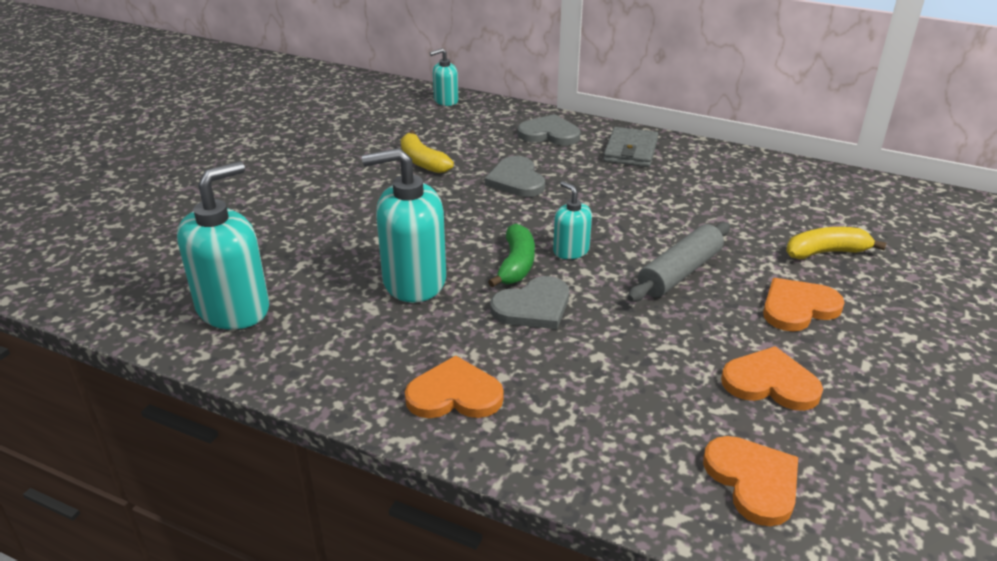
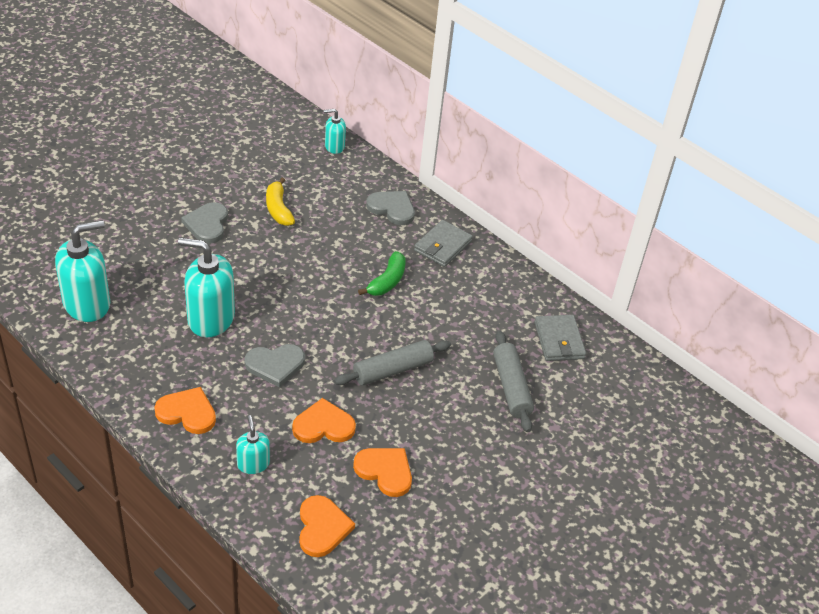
camera: 15 degrees right, 10 degrees up
grey heart [485,156,545,197] -> grey heart moved to [181,202,228,243]
green banana [488,224,535,288] -> green banana moved to [358,251,406,296]
turquoise soap dispenser [553,181,592,259] -> turquoise soap dispenser moved to [236,415,270,474]
orange heart [763,278,845,331] -> orange heart moved to [292,398,356,443]
yellow banana [786,227,886,259] -> grey rolling pin [493,331,534,432]
none -> grey wallet [534,315,586,361]

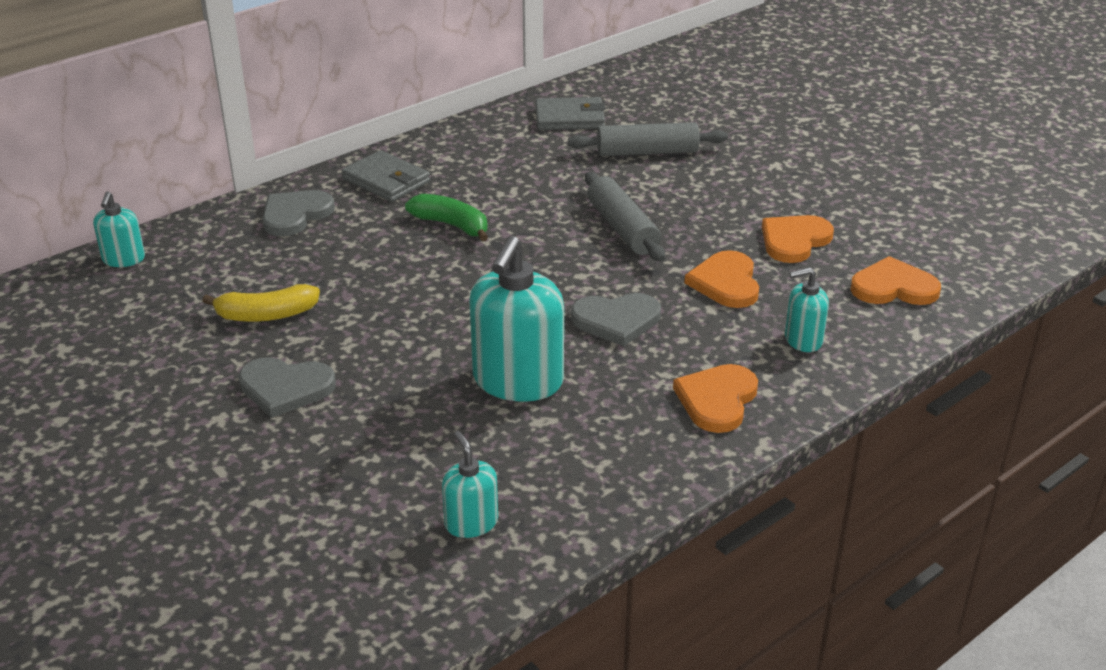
camera: 80 degrees left, 10 degrees down
turquoise soap dispenser [55,220,110,322] -> turquoise soap dispenser [442,431,498,538], size x0.52
grey heart [245,344,305,387] -> grey heart turned 90 degrees clockwise [571,293,661,346]

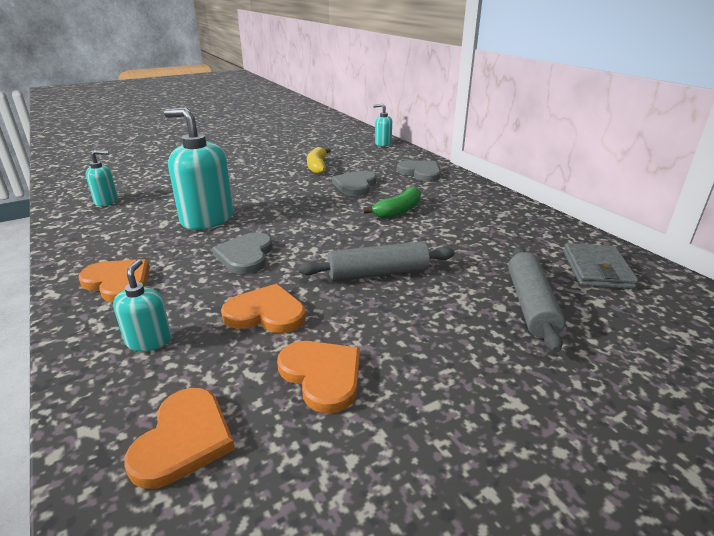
camera: 100 degrees right, 5 degrees down
grey heart [238,357,336,418] -> grey heart moved to [332,171,376,196]
grey wallet [342,150,430,202] -> none

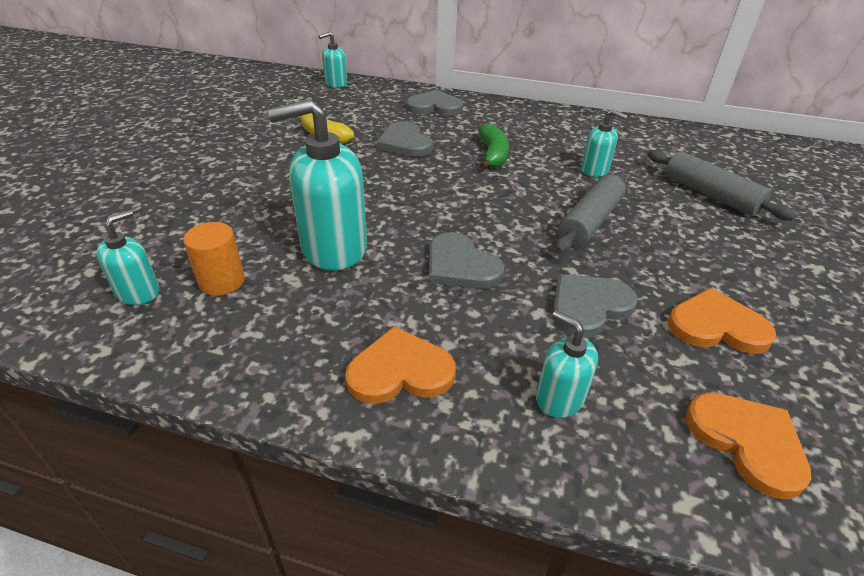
camera: 45 degrees left, 10 degrees up
orange heart [221,284,306,333] -> grey heart [553,274,638,338]
grey wallet [563,243,638,289] -> none
none -> orange cylinder [183,222,245,296]
none -> turquoise soap dispenser [581,109,628,177]

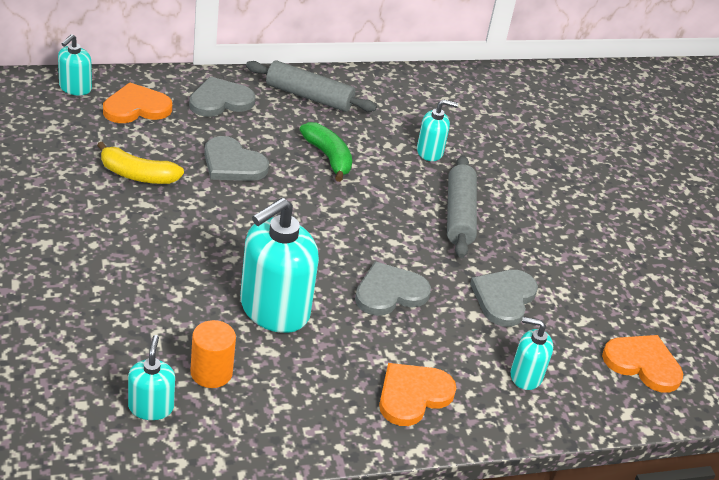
camera: 35 degrees left, 0 degrees up
grey heart [429,232,505,289] -> grey heart turned 135 degrees clockwise [355,261,431,316]
grey rolling pin [648,150,796,221] -> grey rolling pin moved to [246,60,377,112]
orange heart [668,288,776,354] -> orange heart moved to [103,82,172,123]

